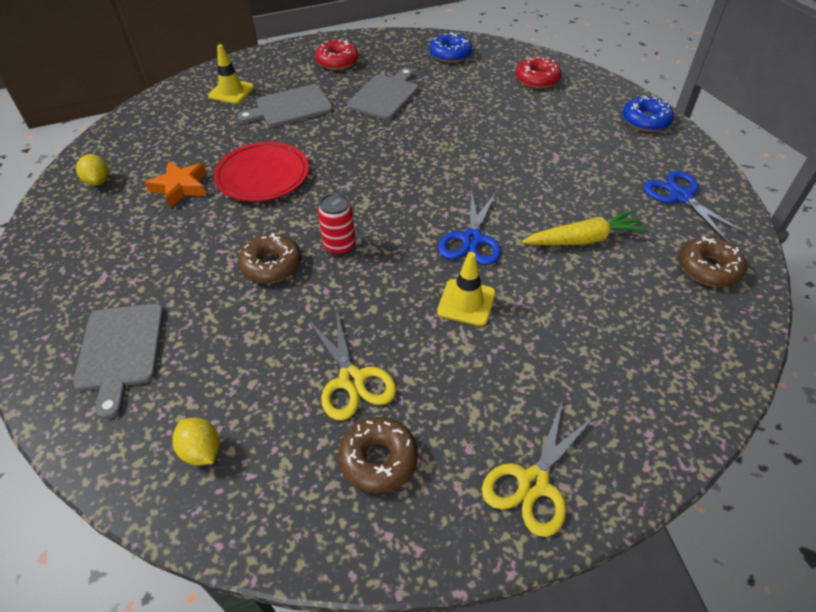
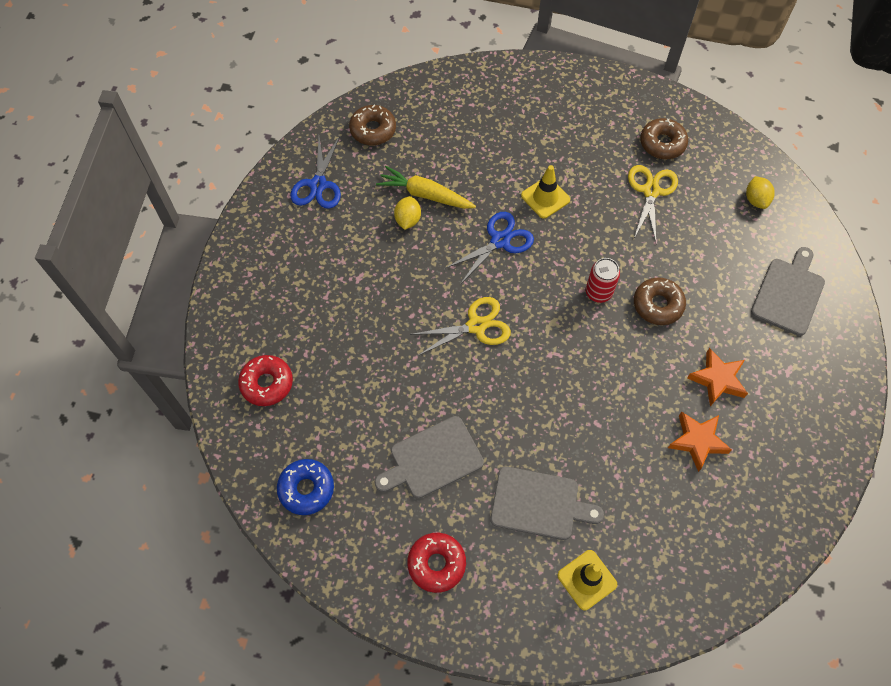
camera: 145 degrees left, 15 degrees up
yellow lemon [76,154,109,186] -> yellow lemon moved to [394,196,421,230]
red plate [214,142,309,202] -> none
yellow scissors [482,400,594,537] -> yellow scissors moved to [410,297,511,356]
blue donut [622,96,674,132] -> none
none -> orange star [687,348,748,406]

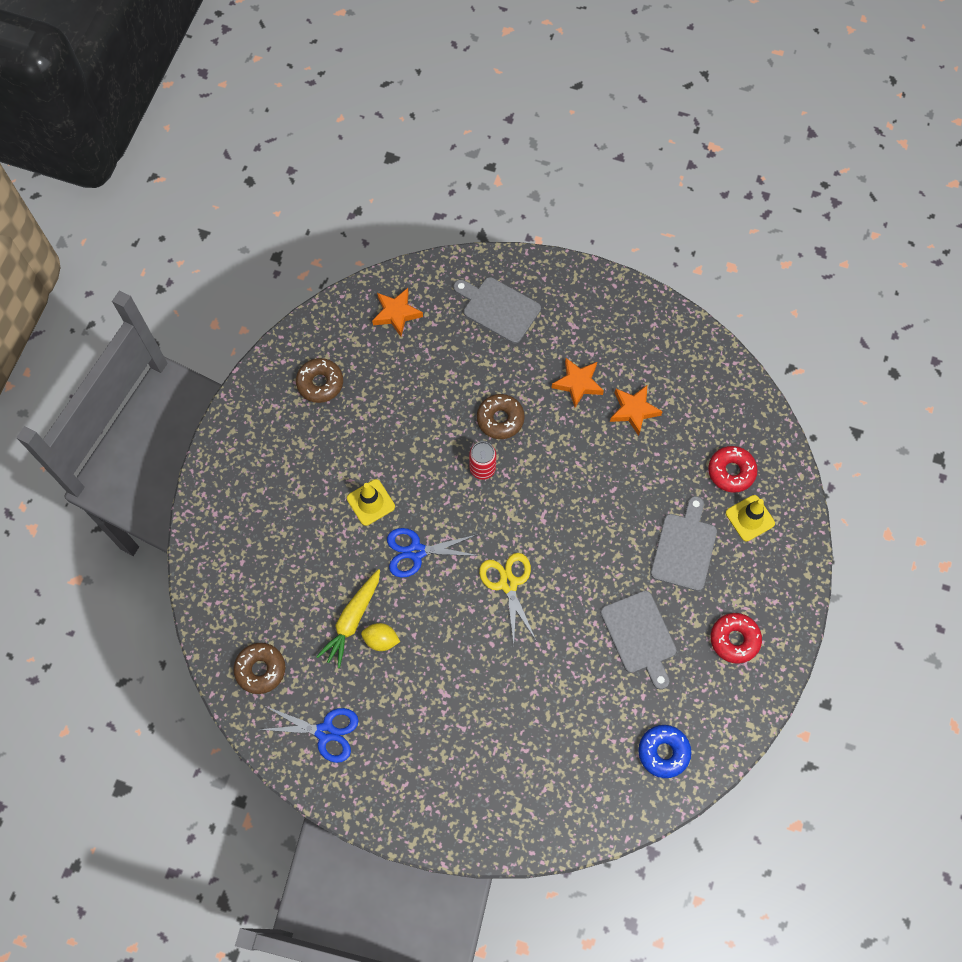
camera: 85 degrees left, 5 degrees up
red donut [238,355,293,406] -> red donut moved to [708,446,758,493]
blue scissors [446,212,534,283] -> blue scissors turned 60 degrees counterclockwise [387,528,479,578]
yellow scissors [628,165,678,242] -> none
yellow lemon [746,176,775,209] -> orange star [372,288,423,337]

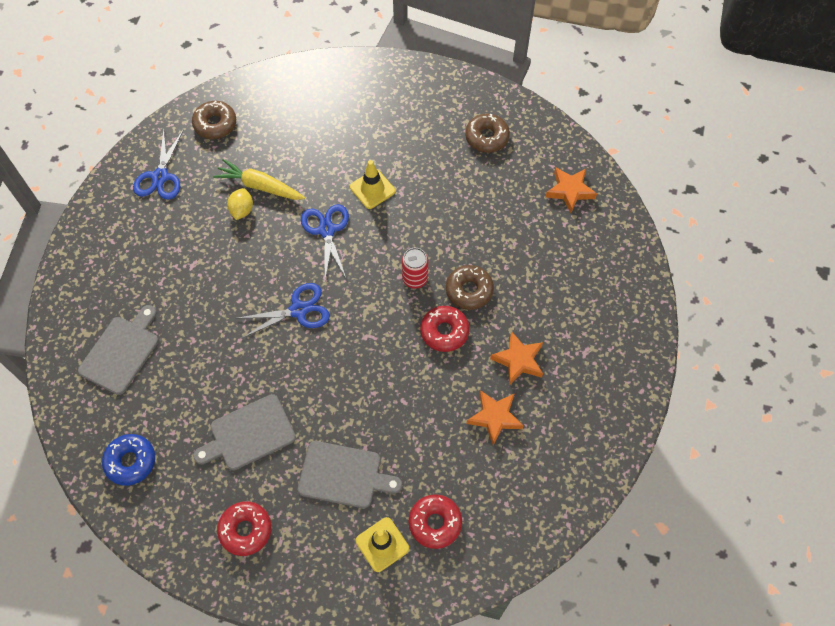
camera: 85 degrees right, 5 degrees down
grey cutting board [454,277,541,343] -> grey cutting board moved to [78,305,159,395]
yellow scissors [479,553,537,644] -> blue scissors [236,283,330,338]
none -> red donut [420,306,469,352]

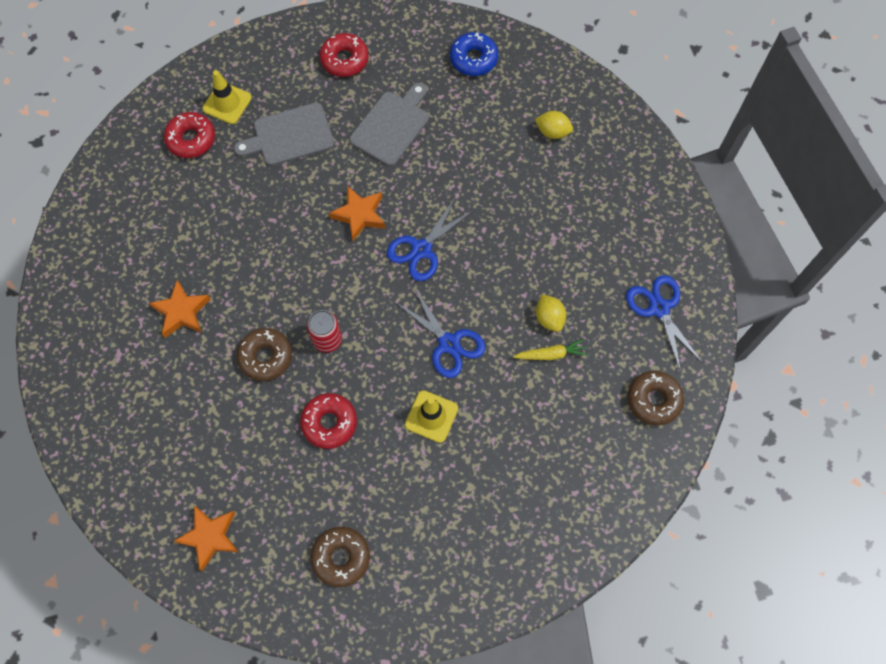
camera: 150 degrees right, 5 degrees up
grey cutting board [78,305,159,395] -> yellow lemon [535,111,573,139]
yellow carrot [213,159,305,200] -> yellow carrot [513,339,588,360], size x0.64
red donut [420,306,469,352] -> red donut moved to [300,393,357,449]
orange star [467,390,524,445] -> orange star moved to [329,186,385,241]

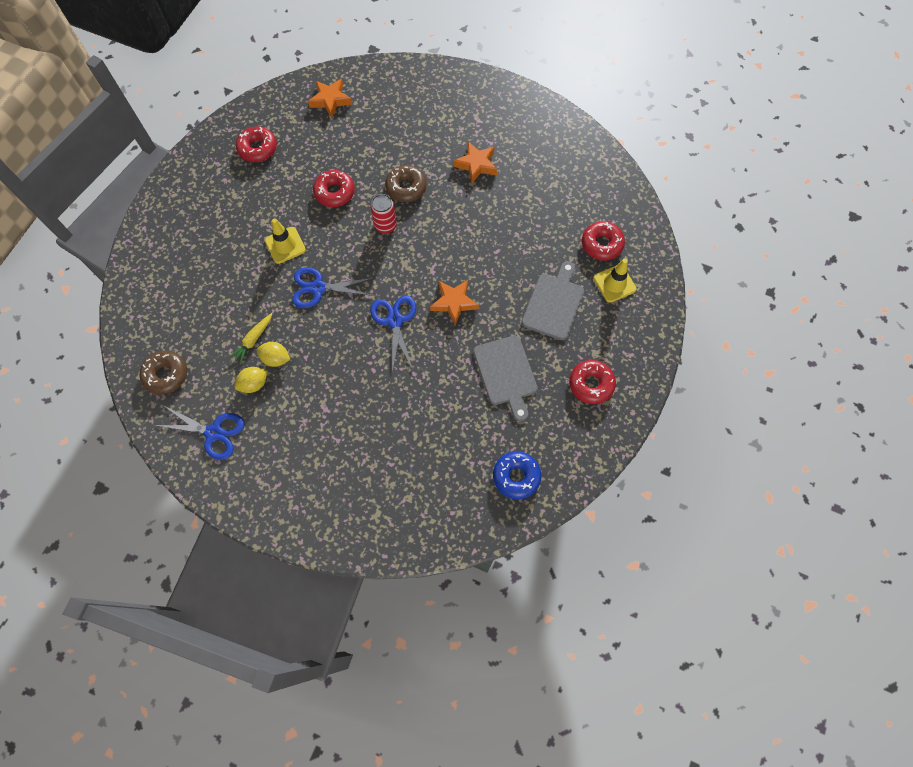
camera: 130 degrees right, 0 degrees up
brown donut [311,527,370,587] -> red donut [236,126,277,162]
yellow lemon [535,111,573,139] -> yellow lemon moved to [234,367,268,393]

